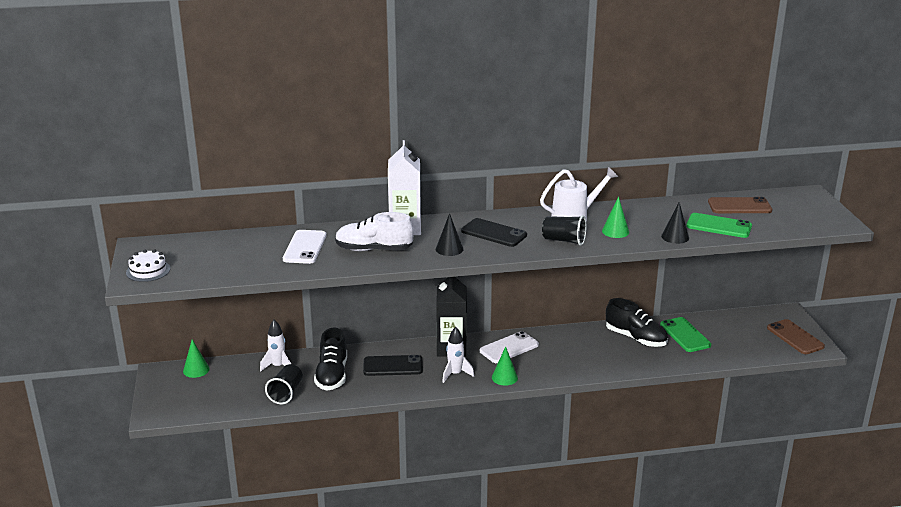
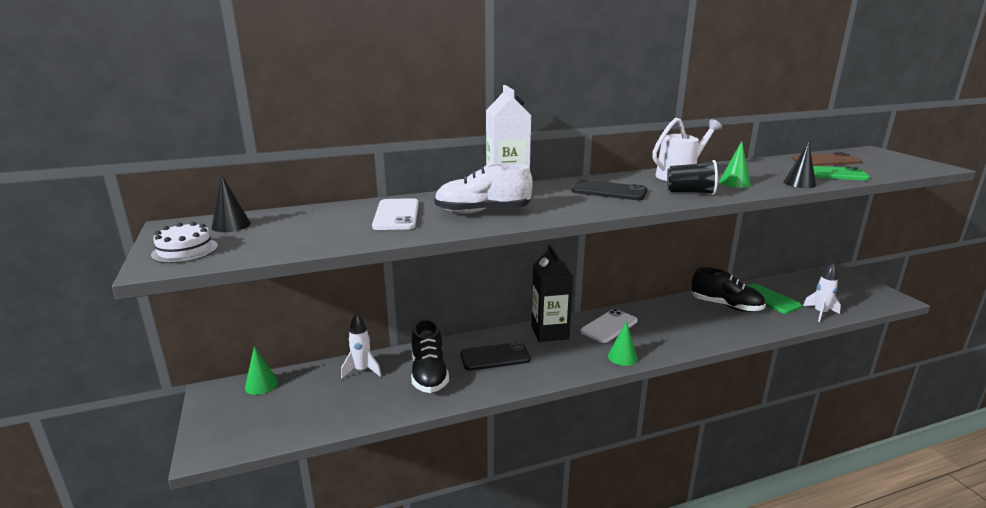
camera: 10 degrees left, 5 degrees down
black cup [265,364,303,404] -> none
black cone [436,213,464,256] -> black cone moved to [211,175,251,232]
white rocket [442,327,474,383] -> white rocket moved to [803,263,841,322]
brown phone [767,319,825,354] -> none

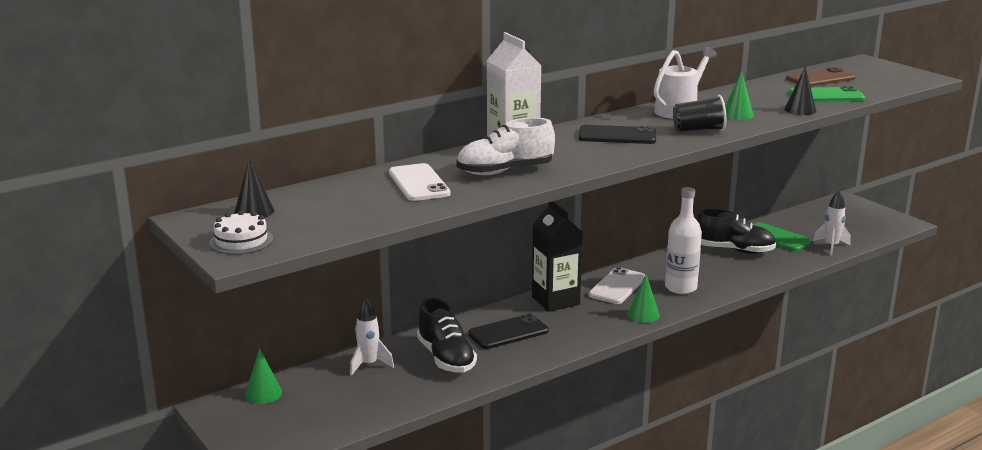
camera: 15 degrees left, 0 degrees up
none -> white bottle [665,187,702,294]

